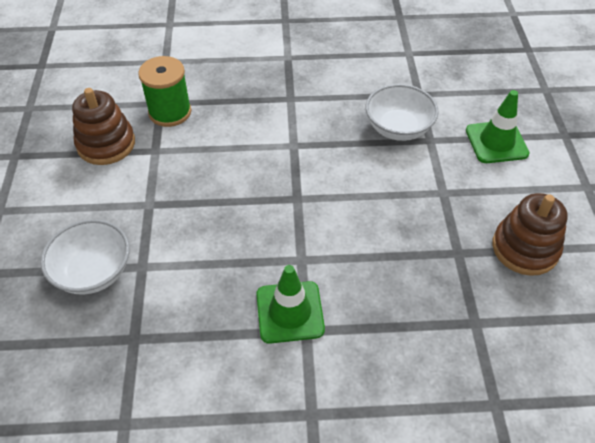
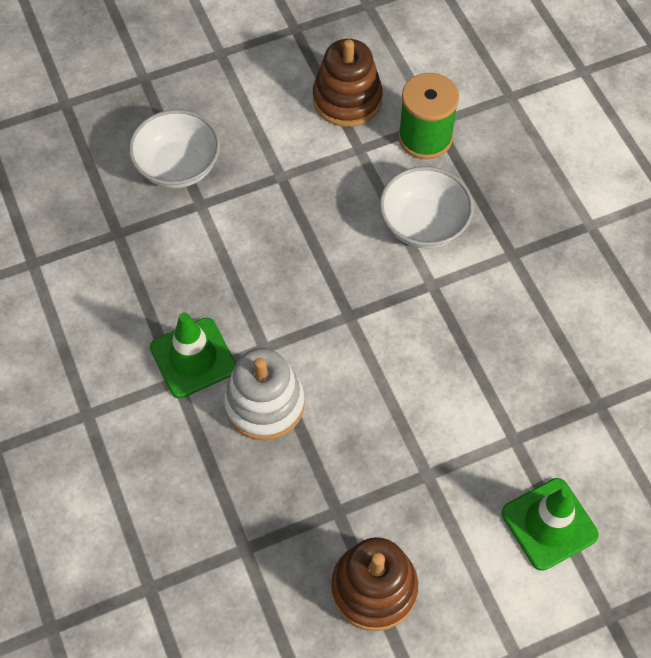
camera: 70 degrees right, 10 degrees up
white bowl [366,84,439,141] -> white bowl moved to [380,166,474,249]
none -> white stacking toy [224,348,305,441]

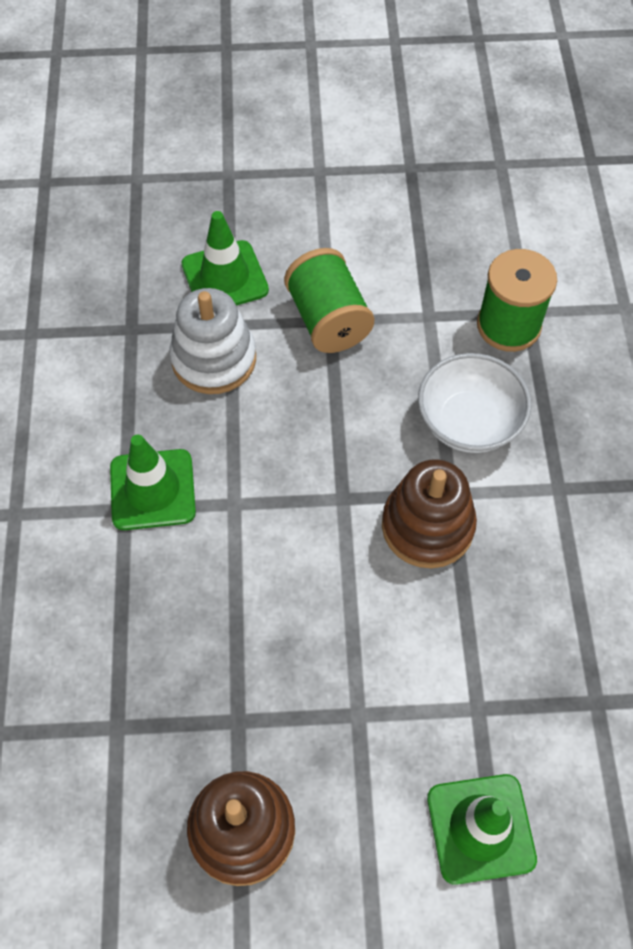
camera: 20 degrees right, 0 degrees up
white bowl [129,109,220,188] -> green traffic cone [182,211,269,306]
white stacking toy [224,348,305,441] -> white stacking toy moved to [170,288,256,394]
brown stacking toy [313,39,383,127] -> brown stacking toy moved to [382,459,477,568]
none -> green spool [284,248,374,353]

